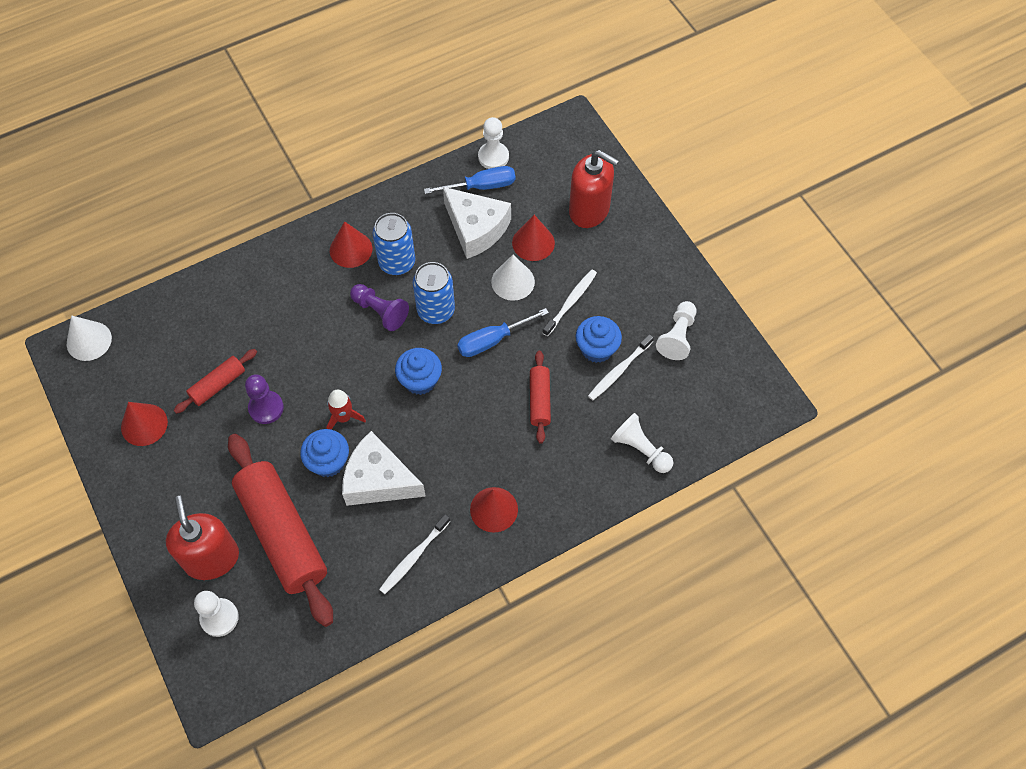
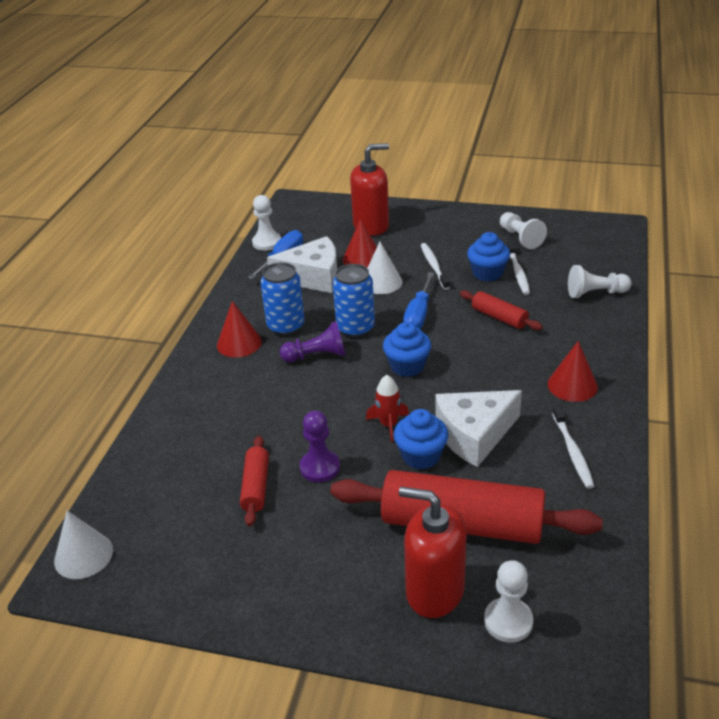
camera: 45 degrees left, 25 degrees down
red cone [121,402,168,446] -> none

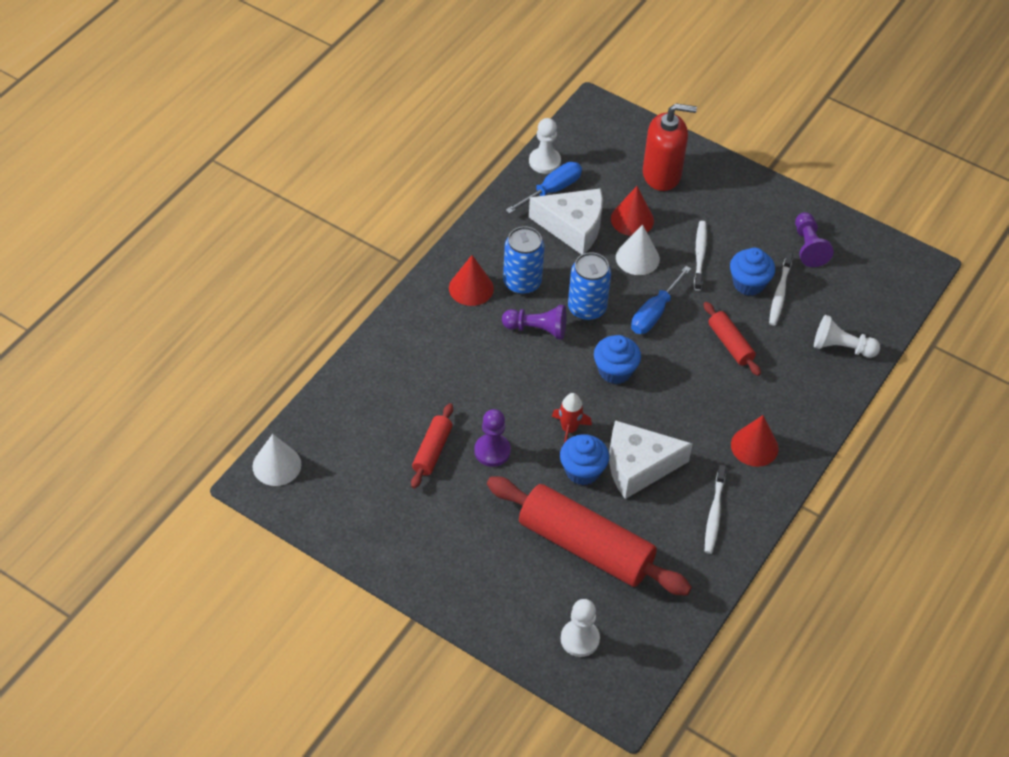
camera: 15 degrees right, 15 degrees up
red soap dispenser [399,486,467,618] -> none
white pawn [500,212,547,249] -> purple pawn [795,212,834,267]

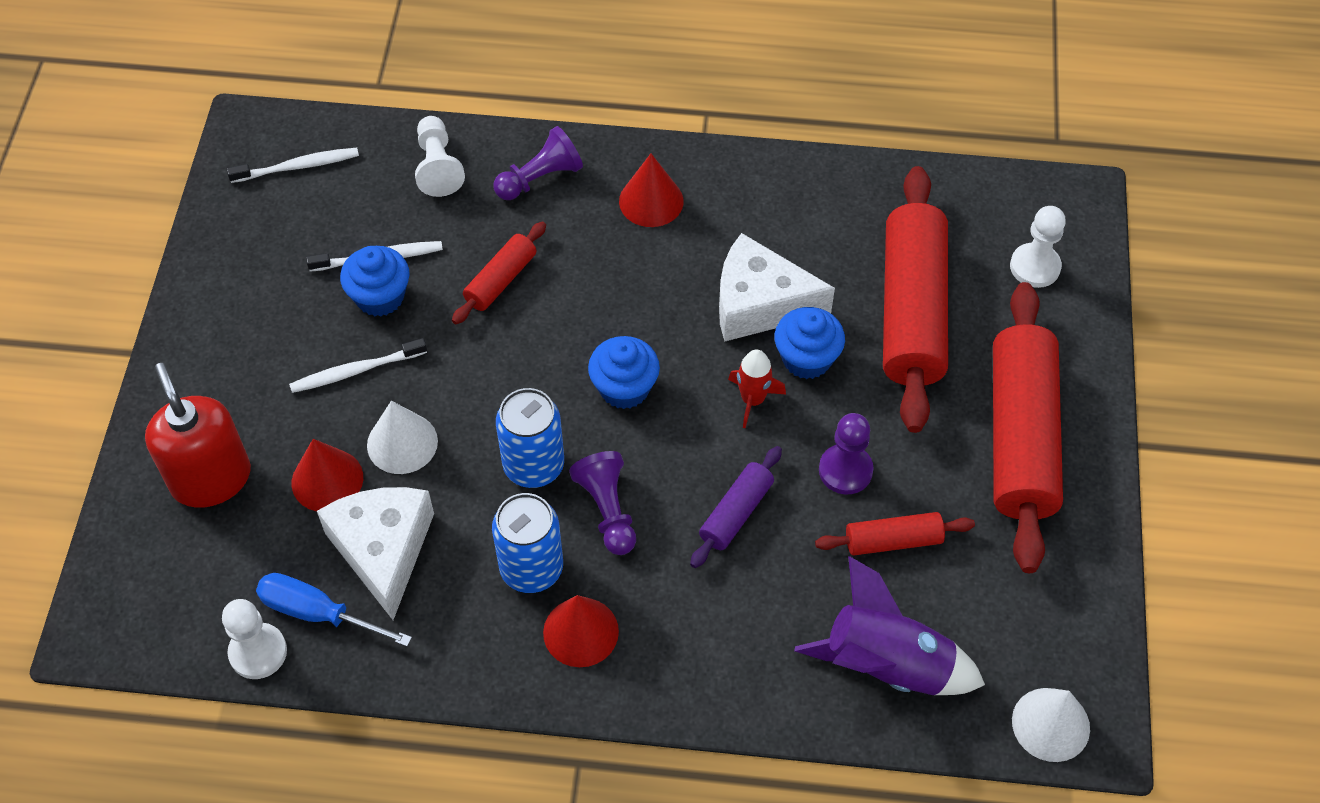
camera: 115 degrees left, 5 degrees up
white cheese [609,420,693,499] -> white cheese turned 135 degrees clockwise [719,233,835,342]
blue screwdriver [631,266,691,334] -> none
white toothbrush [705,465,726,554] -> white toothbrush moved to [227,148,359,183]
purple pawn [795,212,834,267] -> purple pawn moved to [493,126,583,200]
none -> purple rolling pin [690,446,782,568]
none -> purple rocket [794,556,985,695]
none -> red rolling pin [993,282,1063,573]

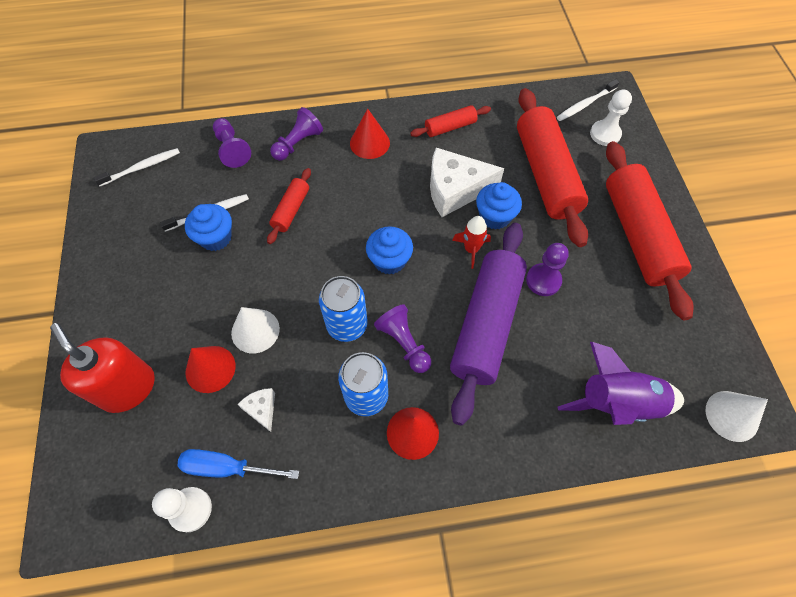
camera: 15 degrees left, 5 degrees up
white toothbrush [289,338,427,393] -> white toothbrush moved to [557,79,619,121]
white cheese [317,487,434,620] -> white cheese [237,388,275,432], size x0.47
white pawn [415,116,465,197] -> purple pawn [213,118,251,168]
purple rolling pin [690,446,782,568] -> purple rolling pin [450,223,527,426], size x2.11
red rolling pin [815,512,975,556] -> red rolling pin moved to [410,105,491,137]

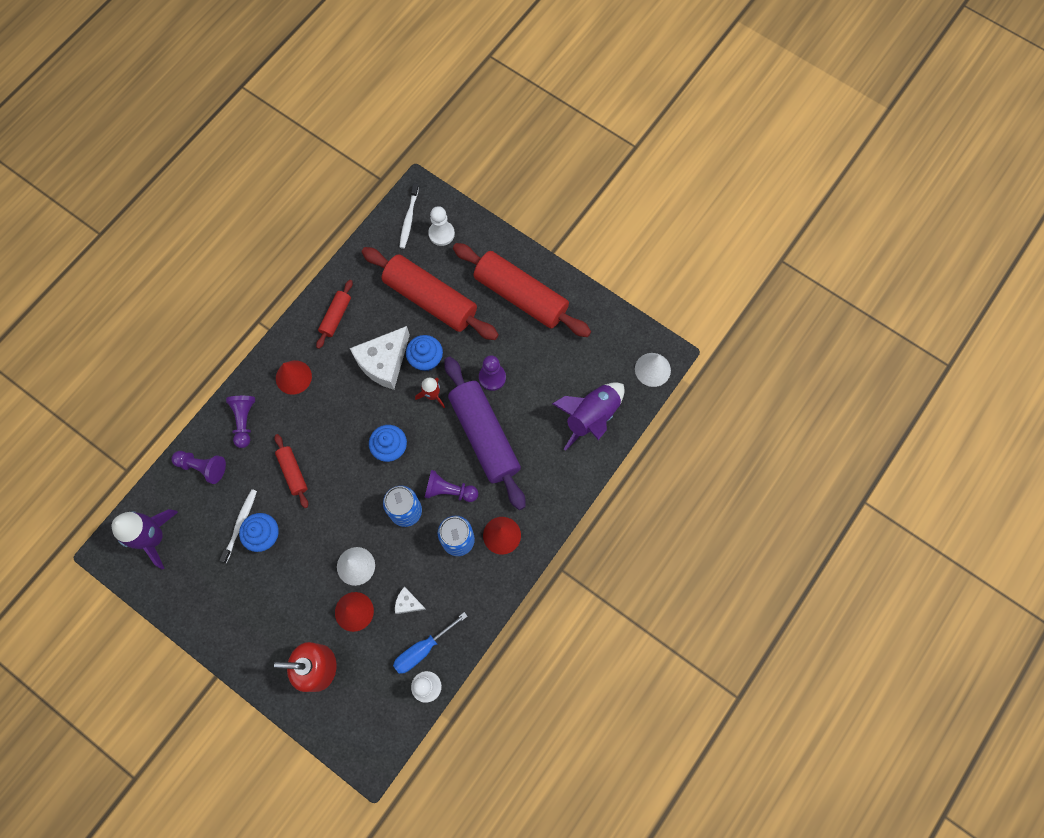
camera: 45 degrees left, 10 degrees up
white toothbrush [94,148,180,186] -> purple rocket [112,509,178,569]

